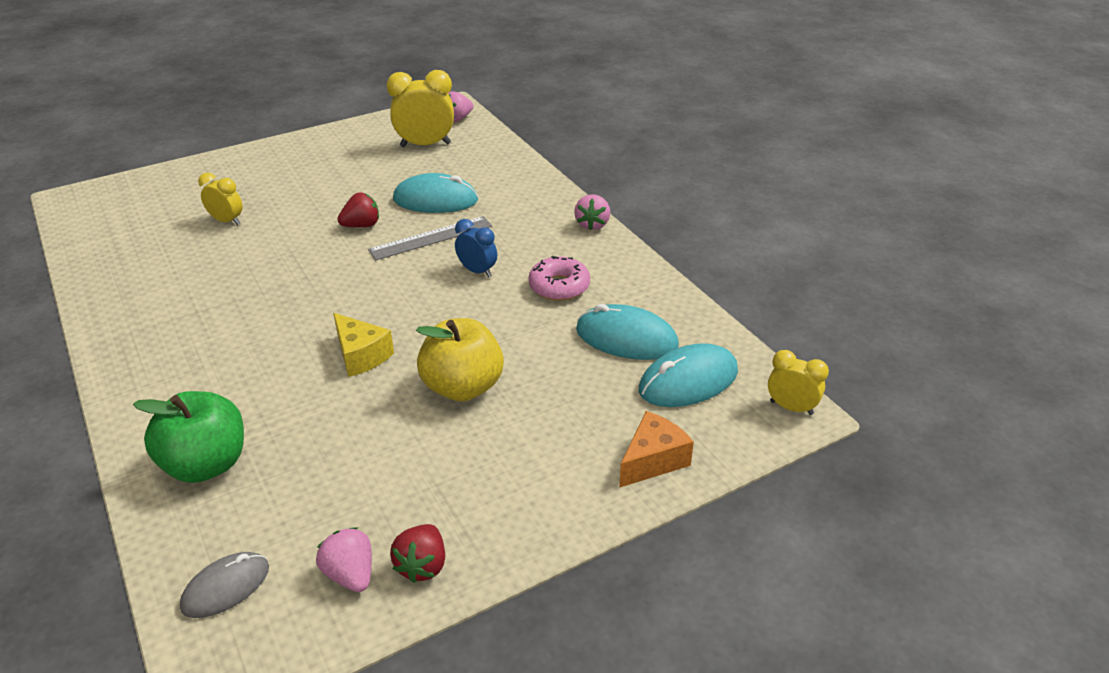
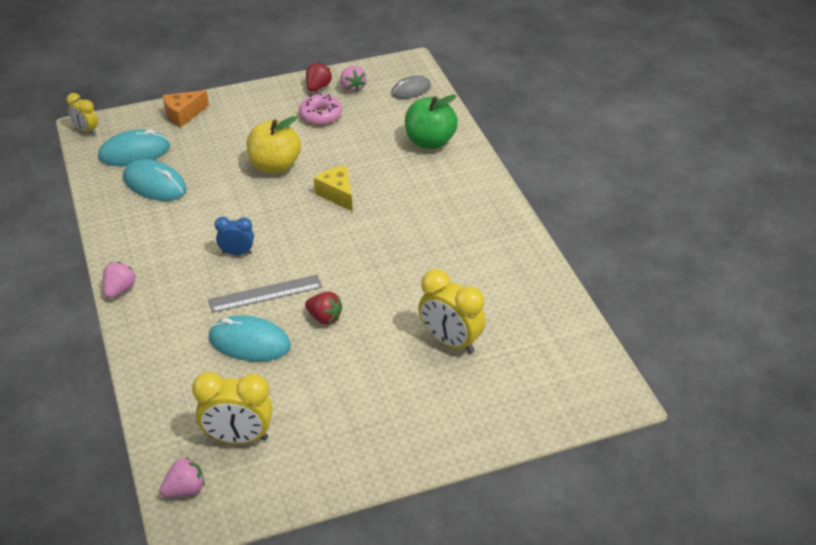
camera: 170 degrees left, 5 degrees up
yellow clock [198,173,243,225] -> yellow clock [418,269,486,354], size x1.71
red strawberry [337,192,379,227] -> red strawberry turned 135 degrees counterclockwise [305,291,343,325]
blue clock [455,219,497,278] -> blue clock turned 135 degrees clockwise [215,217,254,255]
pink donut [529,256,590,301] -> pink donut moved to [299,93,342,125]

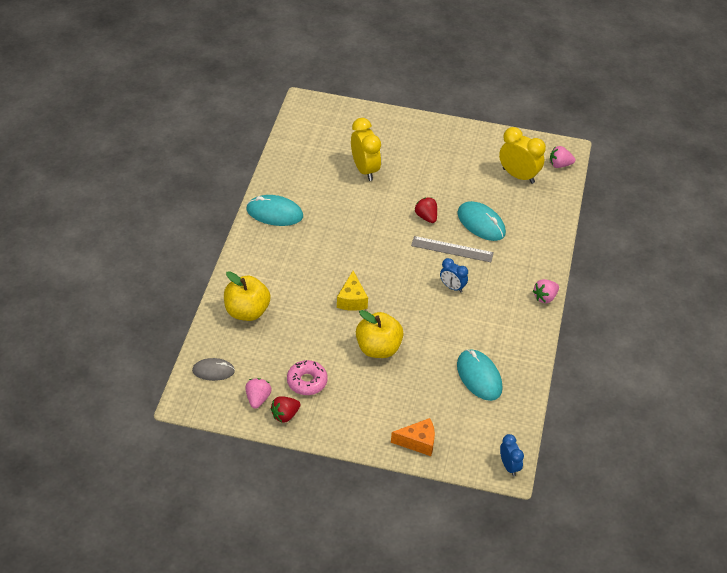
camera: 150 degrees left, 5 degrees up
yellow clock [66,93,98,135] -> blue clock [500,434,524,476]
turquoise mouse [98,129,170,166] -> turquoise mouse moved to [246,195,303,226]
green apple [405,95,458,149] -> yellow apple [224,271,271,321]

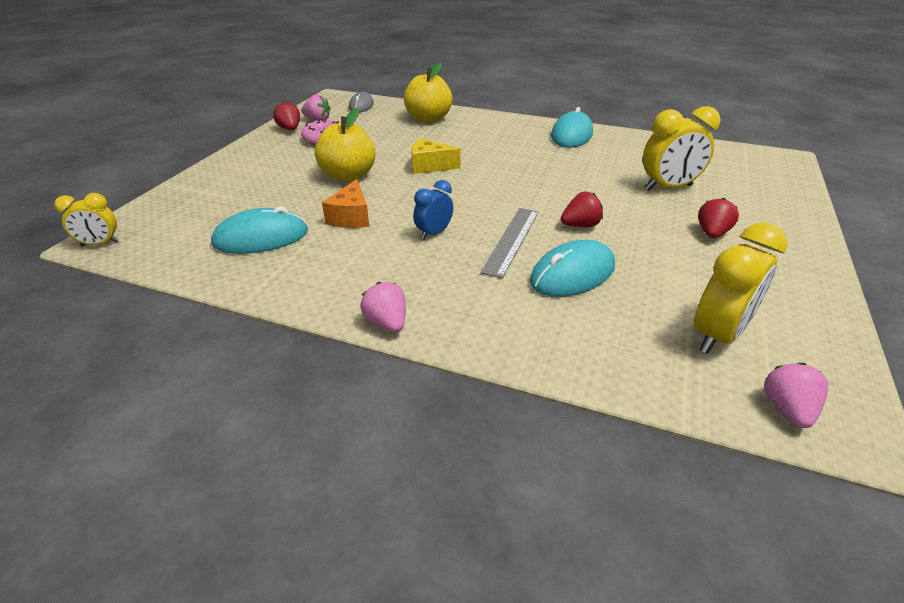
camera: 100 degrees right, 10 degrees down
orange cheese [391,418,435,456] -> orange cheese moved to [322,179,369,228]
blue clock [500,434,524,476] -> yellow clock [54,193,119,246]
none -> red strawberry [698,198,739,238]

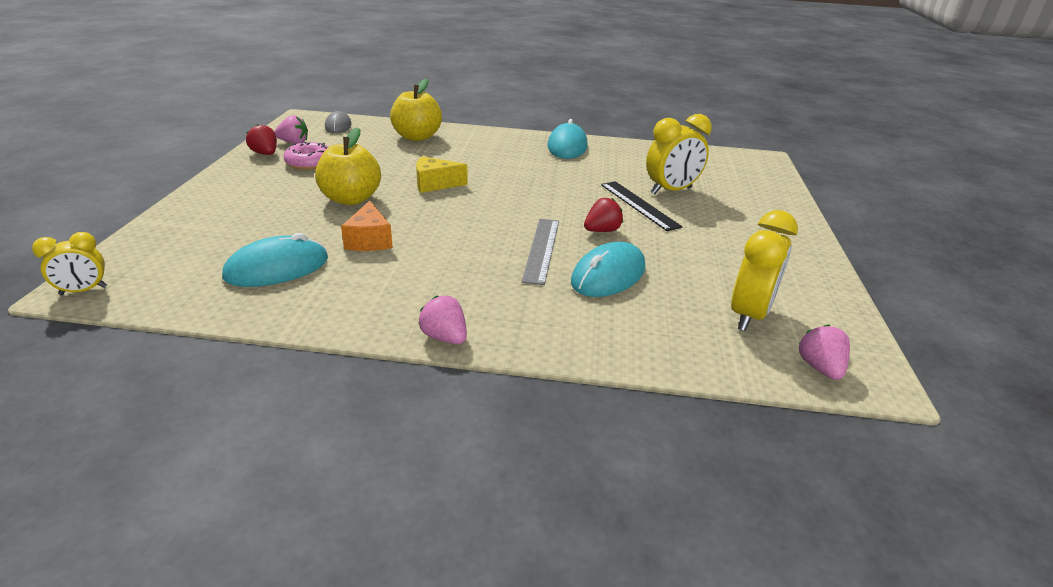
camera: 15 degrees left, 5 degrees down
blue clock [413,180,453,240] -> none
red strawberry [698,198,739,238] -> none
none -> black ruler [601,181,683,231]

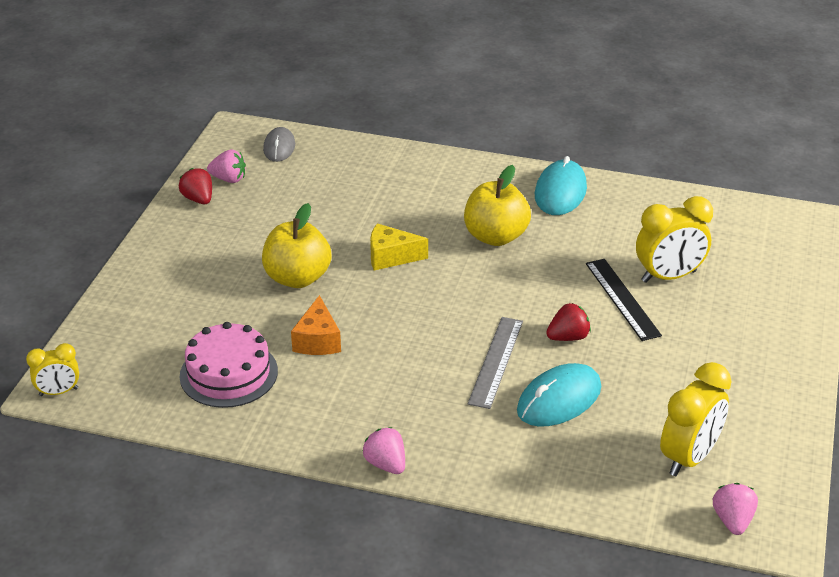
camera: 10 degrees right, 5 degrees up
turquoise mouse [222,233,328,287] -> pink cake [179,322,278,408]
pink donut [283,141,328,170] -> none
yellow apple [390,79,442,141] -> yellow apple moved to [464,165,531,246]

